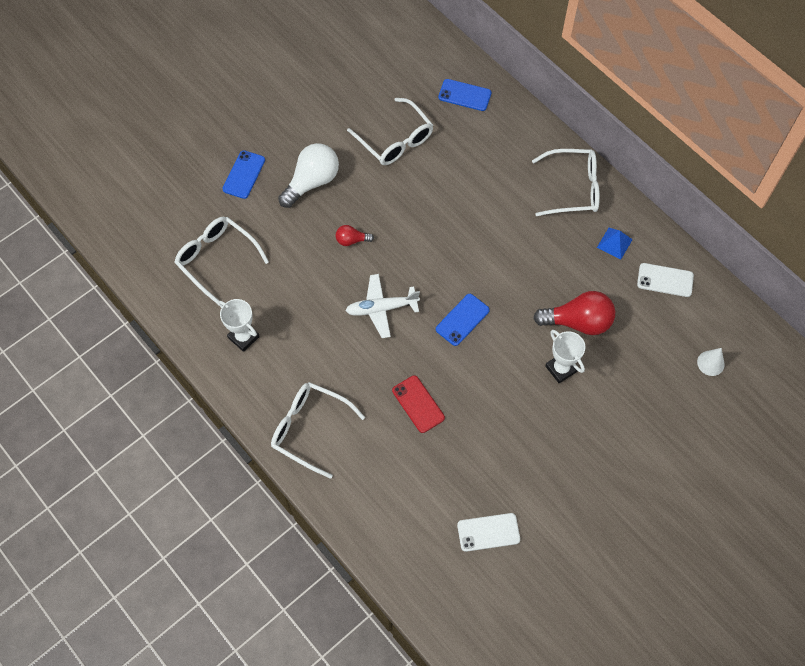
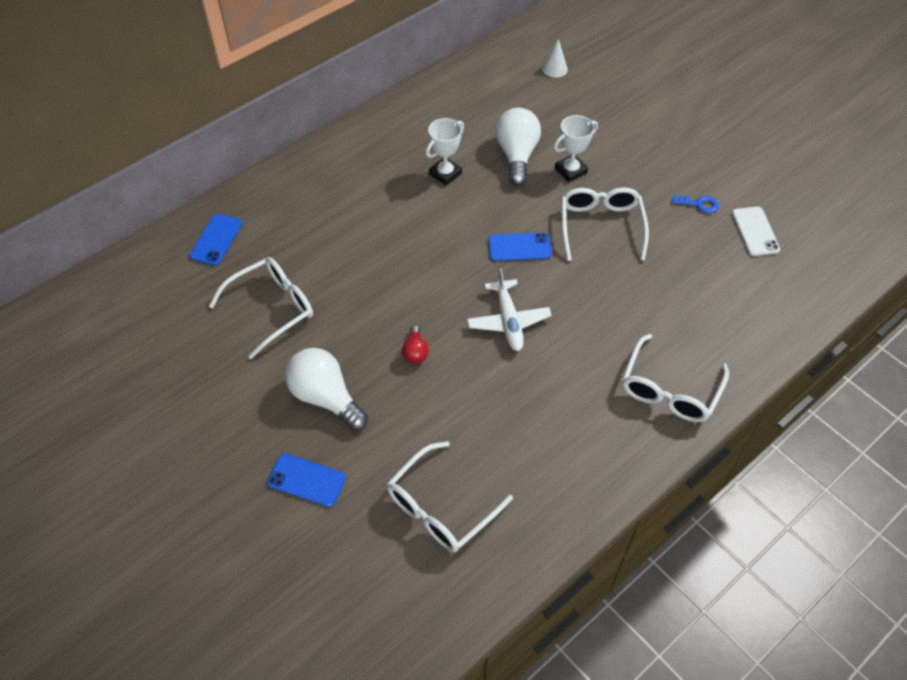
camera: 90 degrees left, 10 degrees down
white trophy [219,299,260,352] -> white trophy moved to [426,118,464,186]
red phone [392,375,445,433] -> none
blue phone [436,294,490,346] -> blue phone turned 45 degrees counterclockwise [488,233,551,262]
white glasses [532,149,600,216] -> white glasses moved to [561,187,649,261]
red light bulb [533,291,615,335] -> white light bulb [495,108,541,186]
blue pyramid [597,228,633,260] -> none
white phone [637,263,694,297] -> none
none -> blue key [672,195,719,213]

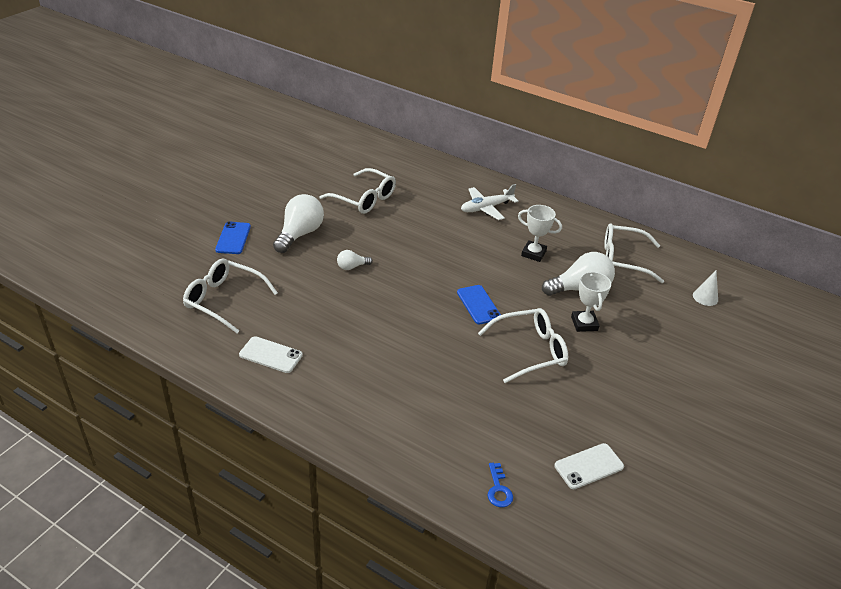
camera: 70 degrees right, 15 degrees down
blue phone [189,214,242,266] -> none
red light bulb [402,326,429,364] -> white light bulb [337,250,373,270]
white plane [467,268,552,351] -> white plane moved to [461,184,519,220]
white trophy [554,115,598,182] -> white trophy turned 45 degrees clockwise [571,271,611,332]
white glasses [622,334,729,422] -> white glasses moved to [604,223,664,283]
blue key [672,195,719,213] -> blue key moved to [487,463,513,507]
none -> white phone [239,336,303,373]

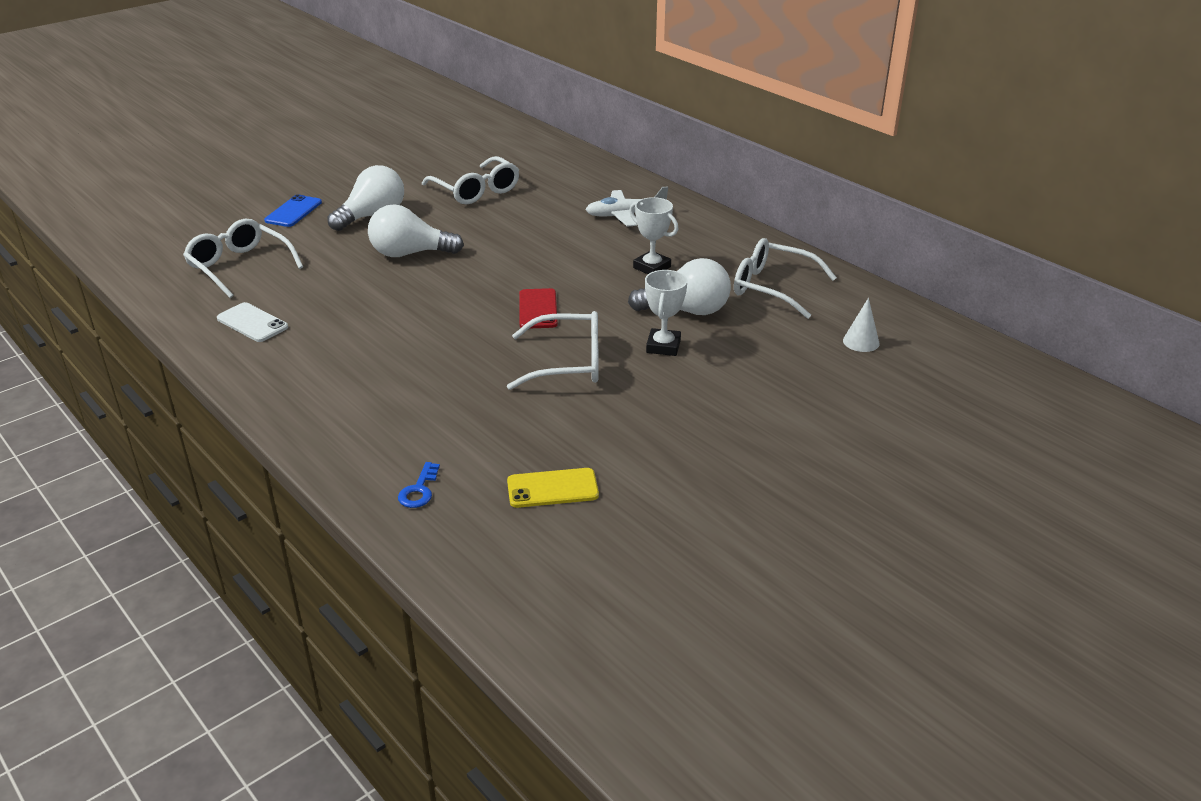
camera: 20 degrees right, 5 degrees down
white light bulb [337,250,373,270] -> white light bulb [368,204,464,257], size x1.99
blue phone [457,285,501,324] -> red phone [519,288,558,329]
white phone [554,443,624,489] -> yellow phone [507,468,599,508]

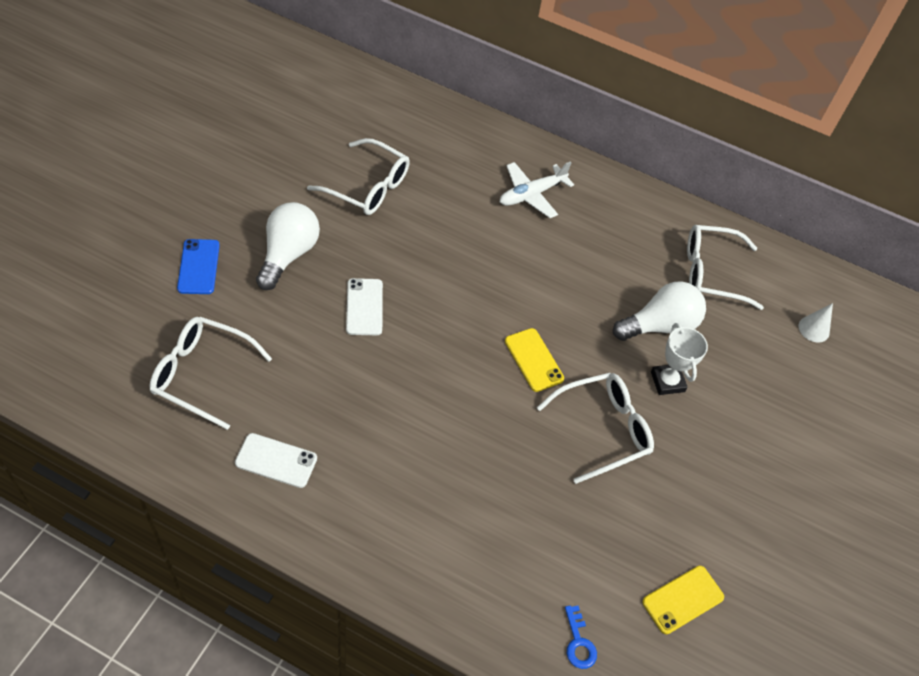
camera: 30 degrees left, 20 degrees up
white light bulb [368,204,464,257] -> white phone [346,278,383,335]
red phone [519,288,558,329] -> yellow phone [505,328,564,392]
white trophy [629,197,678,274] -> none

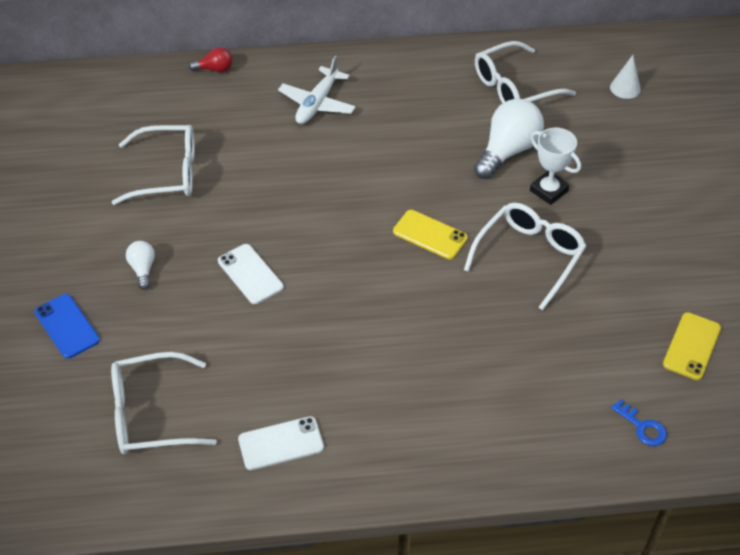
camera: 25 degrees left, 5 degrees down
white light bulb [256,202,320,290] -> white light bulb [126,241,155,290], size x0.50
none -> red light bulb [189,47,232,72]

